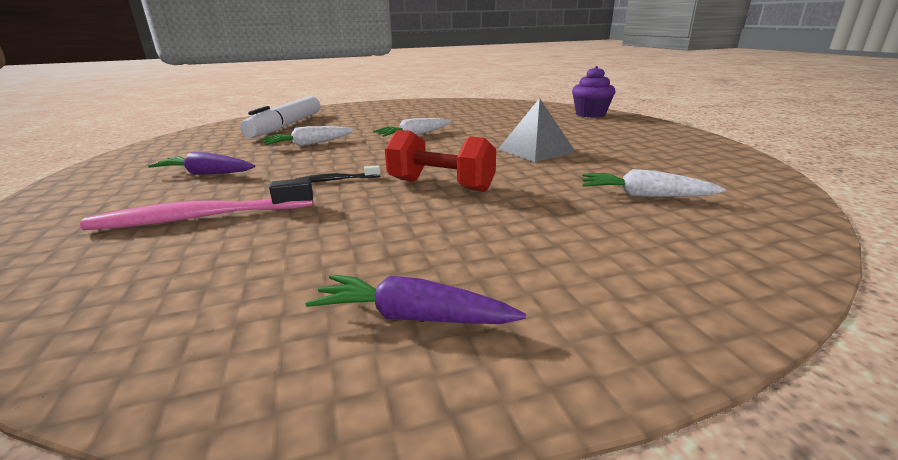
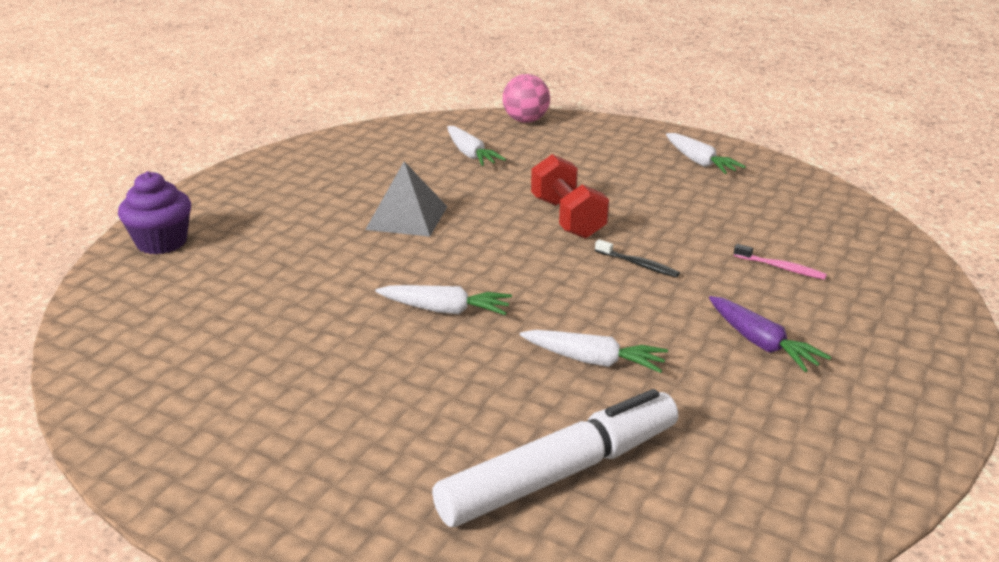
camera: 135 degrees left, 5 degrees up
pink toothbrush [80,178,313,230] -> pink toothbrush [734,244,827,280], size x0.48
purple carrot [305,274,526,324] -> white carrot [666,133,746,174]
none -> pink ball [503,74,550,123]

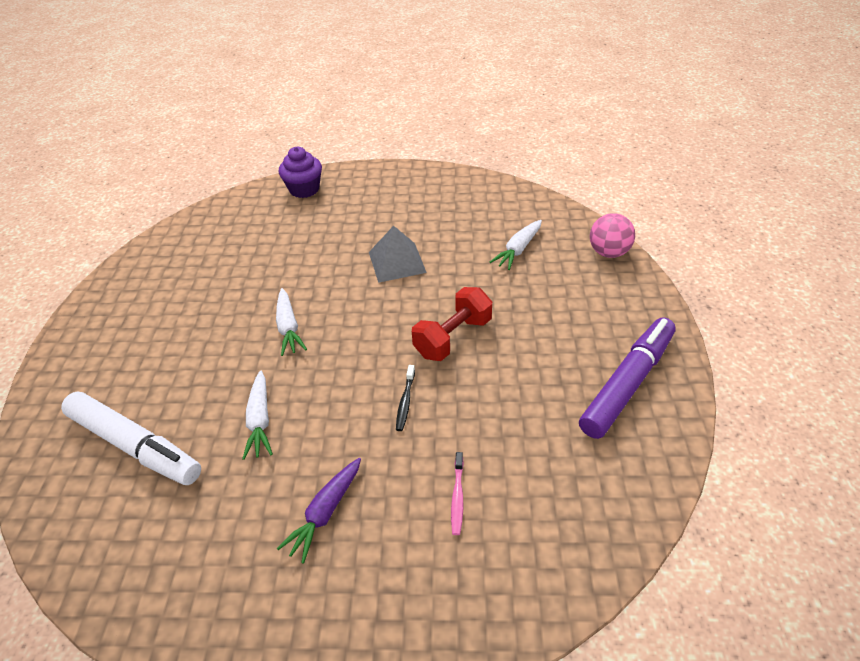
camera: 65 degrees right, 15 degrees up
white carrot [666,133,746,174] -> purple marker [579,318,676,439]

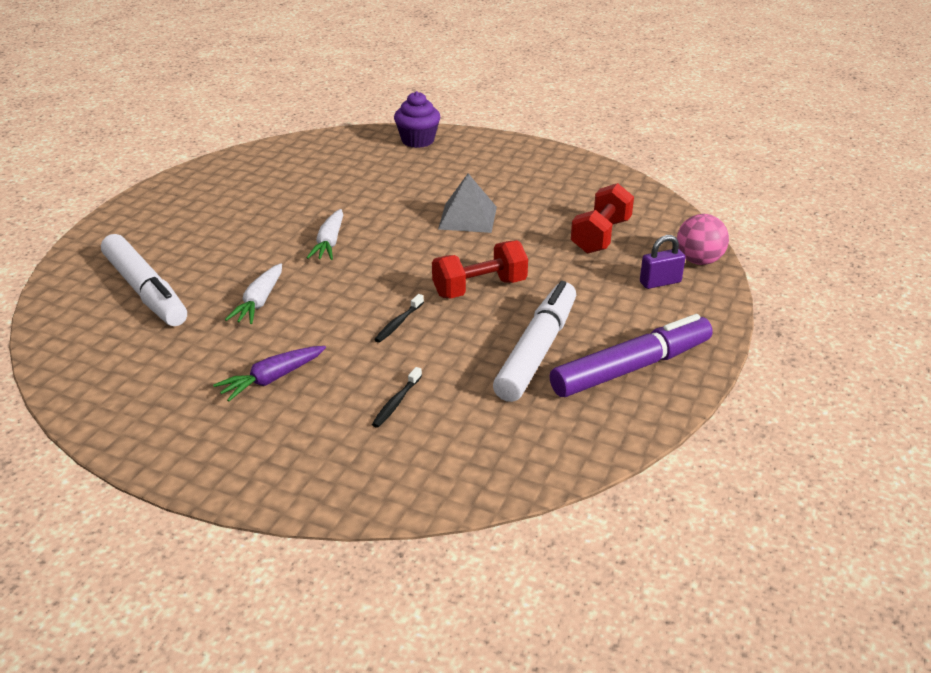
camera: 20 degrees right, 10 degrees down
pink toothbrush [451,452,464,535] -> black toothbrush [372,367,422,428]
white carrot [490,220,542,270] -> red dumbbell [571,183,634,254]
none -> white marker [493,281,576,402]
none -> purple padlock [640,235,685,289]

